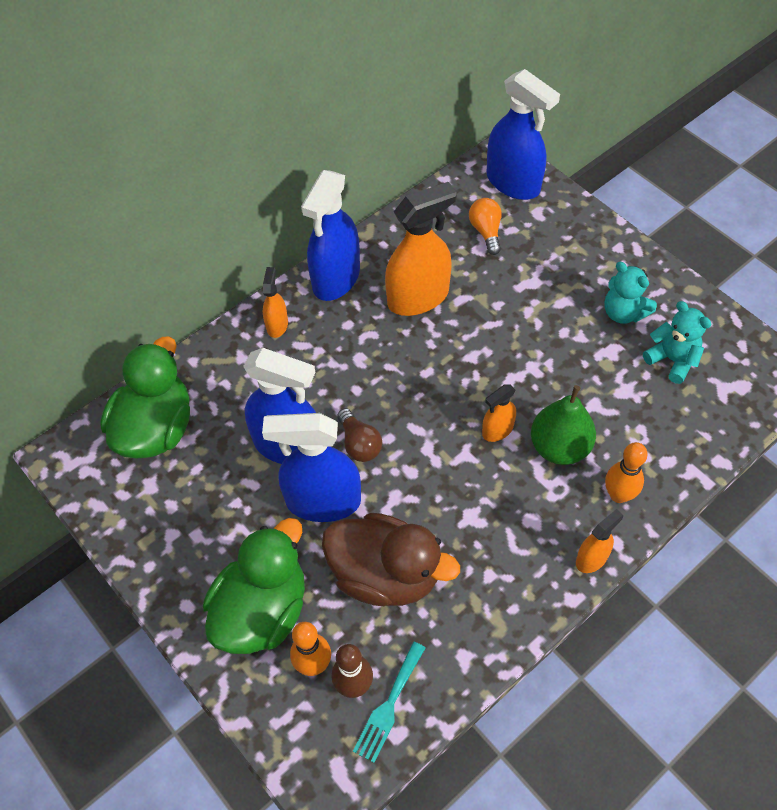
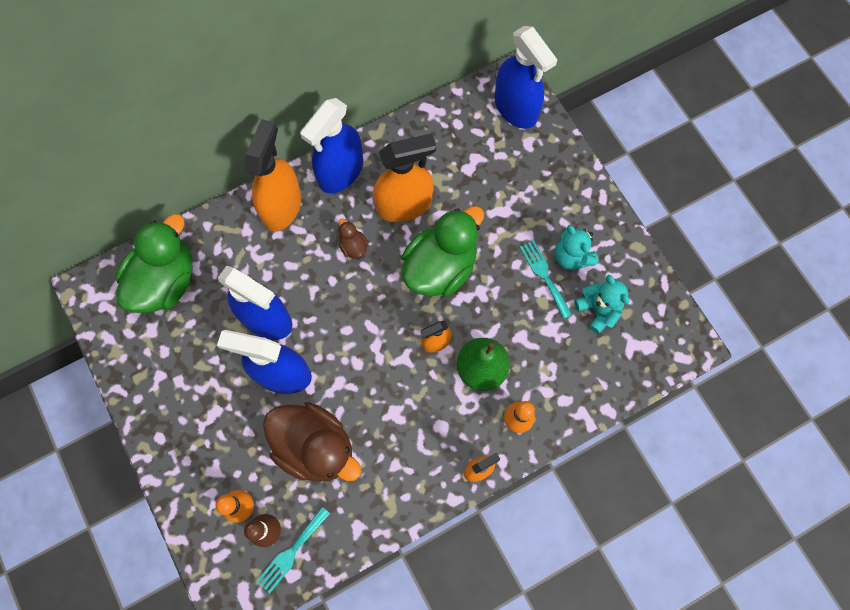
camera: 10 degrees right, 15 degrees up
green duck [203,518,305,654] -> green duck moved to [402,206,484,296]
orange spray bottle [263,267,288,338] -> orange spray bottle [244,119,301,231], size x2.01
brown light bulb [337,408,382,462] -> none
orange light bulb [469,198,502,255] -> none
none -> brown duck [339,218,369,259]
none -> turquoise fork [520,240,572,319]

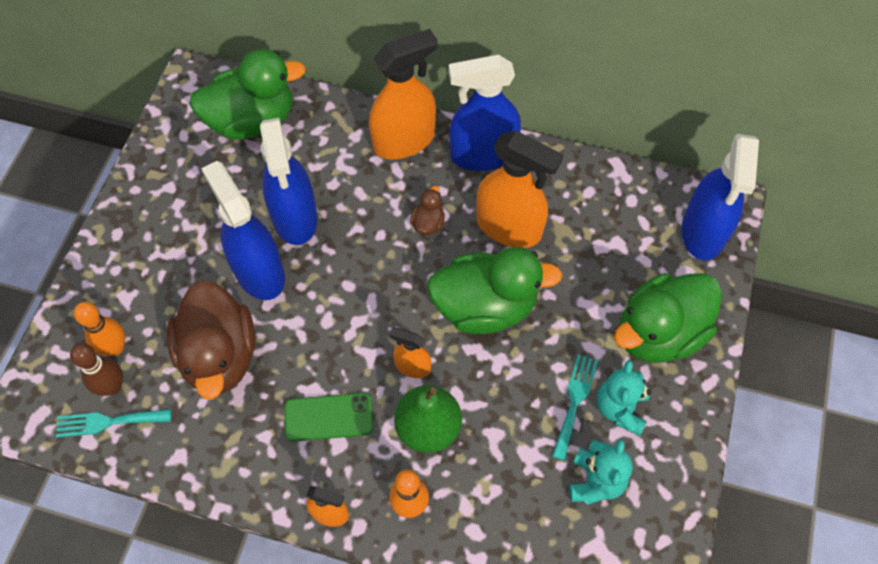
camera: 45 degrees right, 10 degrees down
none -> green phone [285,393,373,442]
none -> green duck [614,273,722,363]

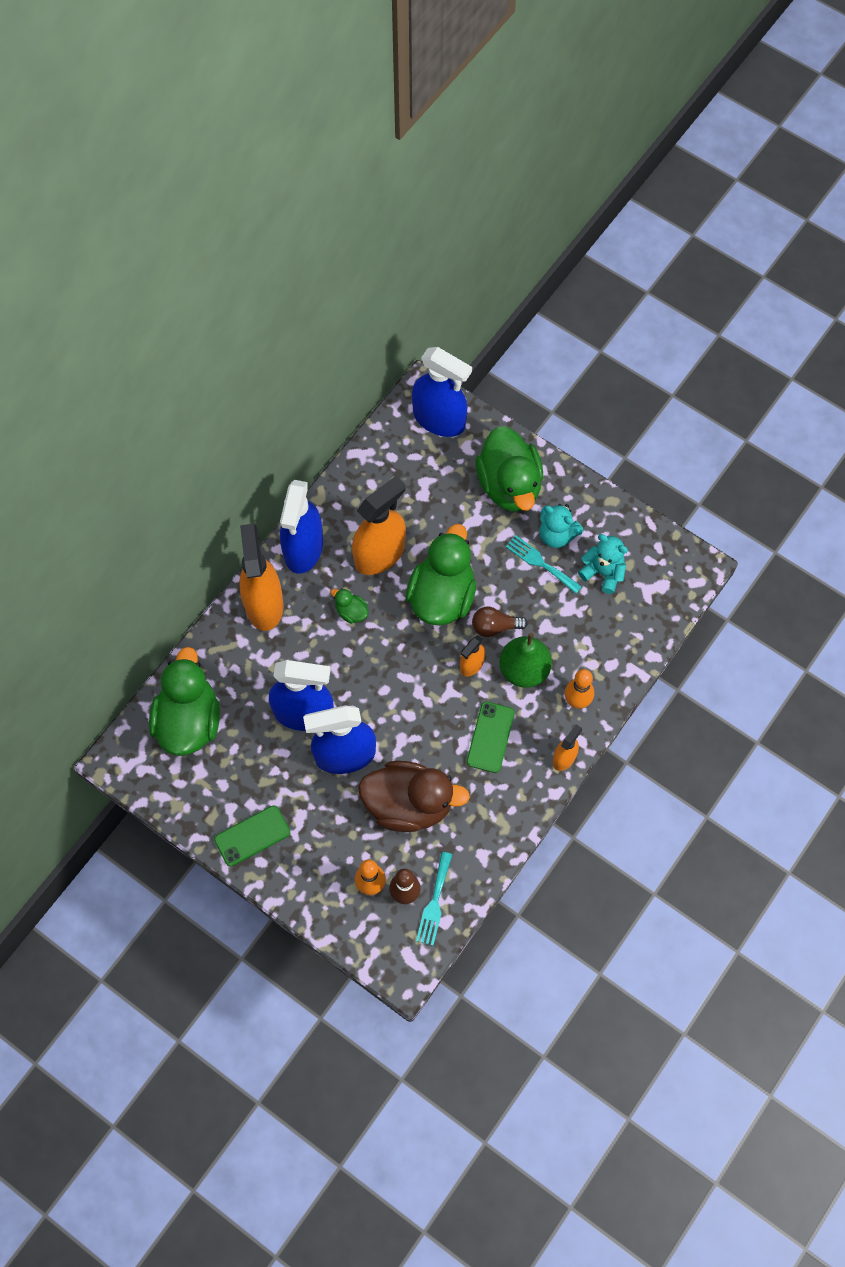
camera: 70 degrees left, 5 degrees up
brown duck [410,186,445,235] -> green duck [331,588,369,624]
none -> green phone [214,806,290,866]
none -> brown light bulb [472,607,528,637]

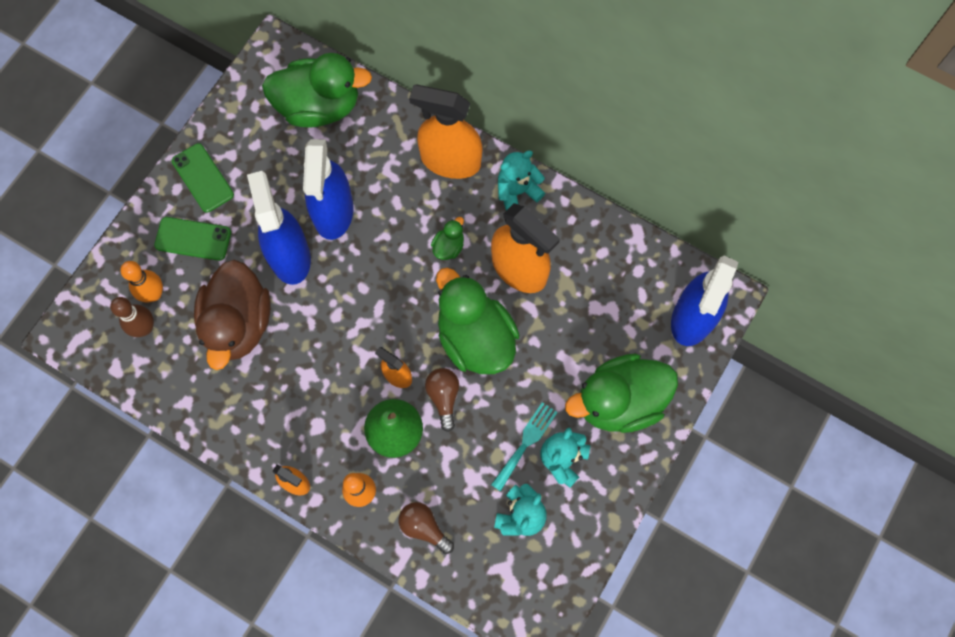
camera: 85 degrees right, 5 degrees up
orange spray bottle [239,523,283,631] -> orange spray bottle turned 150 degrees counterclockwise [409,85,483,179]
blue spray bottle [280,480,323,574] -> turquoise teddy bear [498,151,545,211]
green duck [406,524,476,626] -> green duck turned 135 degrees counterclockwise [436,268,519,374]
turquoise fork [416,852,452,946] -> none
green phone [467,702,515,773] -> green phone moved to [154,217,231,261]
none -> brown light bulb [398,502,454,554]

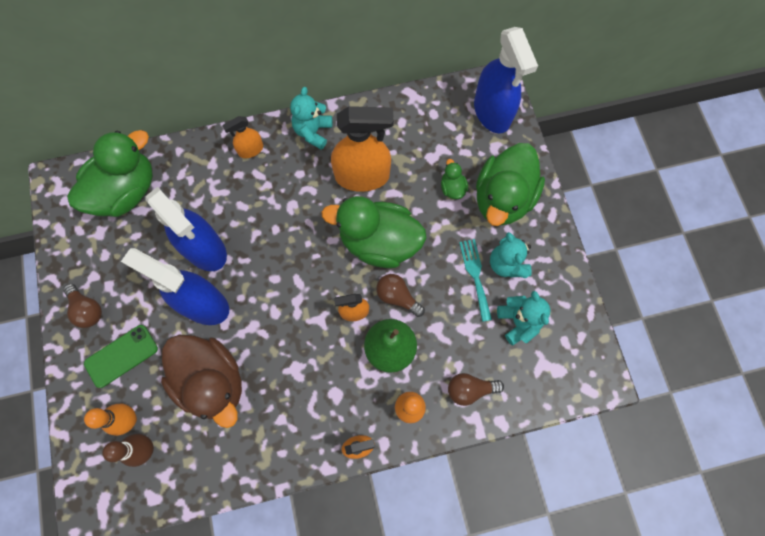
camera: 45 degrees left, 0 degrees up
green phone [171,143,234,213] -> brown light bulb [63,284,102,328]
orange spray bottle [409,85,483,179] -> orange spray bottle [222,116,263,158], size x0.50
green duck [431,217,464,260] -> green duck moved to [441,159,468,199]

